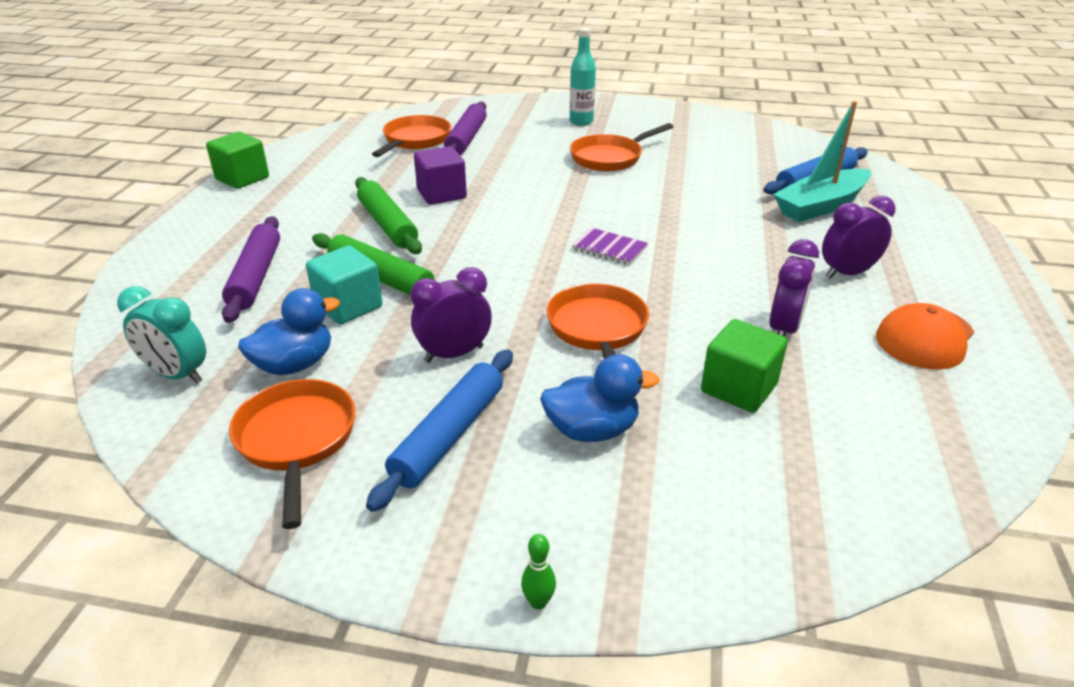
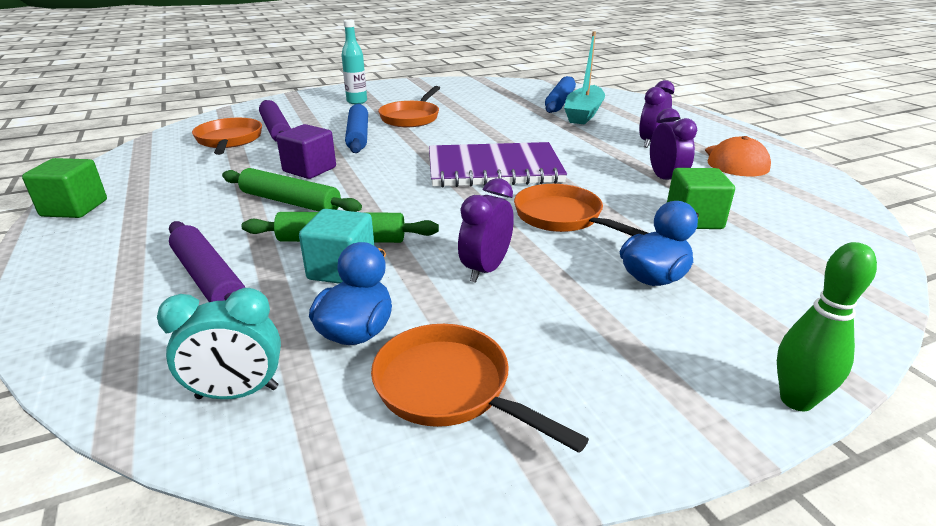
camera: 35 degrees left, 5 degrees down
blue rolling pin [366,350,513,512] -> blue rolling pin moved to [345,103,368,153]
green bowling pin [521,534,556,610] -> green bowling pin [777,242,877,411], size x1.95
purple notebook [572,228,648,265] -> purple notebook [429,142,567,187], size x2.36

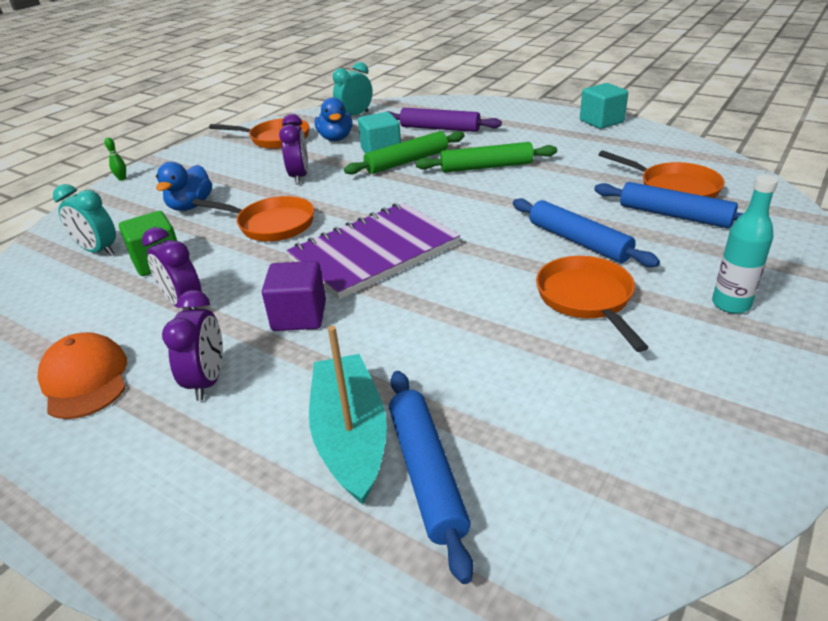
camera: 150 degrees right, 5 degrees up
green cube [22,158,107,218] -> turquoise cube [580,83,628,129]
purple rolling pin [259,100,291,142] -> blue rolling pin [594,182,743,228]
purple cube [276,124,336,179] -> purple cube moved to [262,261,326,331]
green bowling pin [777,242,877,411] -> green bowling pin [105,138,126,181], size x0.51
none -> turquoise clock [53,184,116,256]

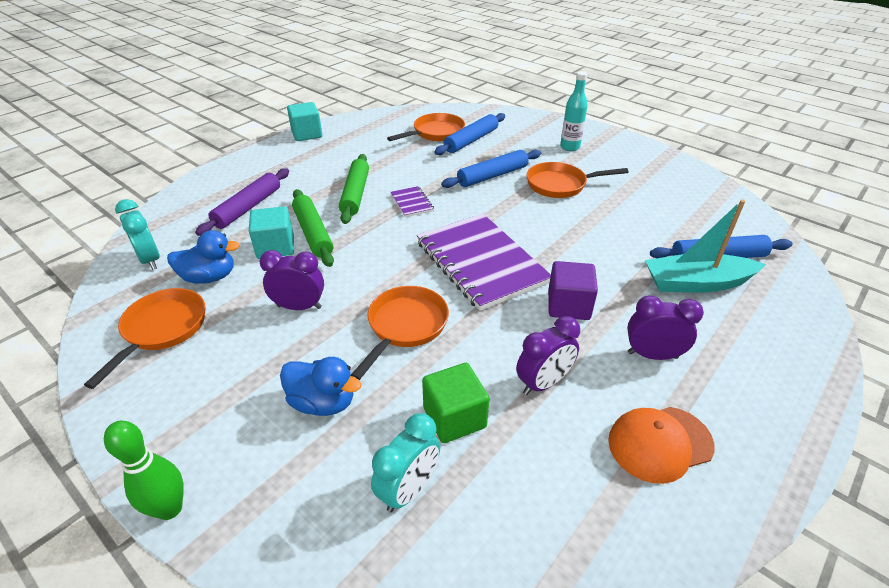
camera: 85 degrees left, 5 degrees up
green bowling pin [105,138,126,181] -> green bowling pin [104,421,184,520], size x1.95
none -> purple notebook [391,186,434,217]

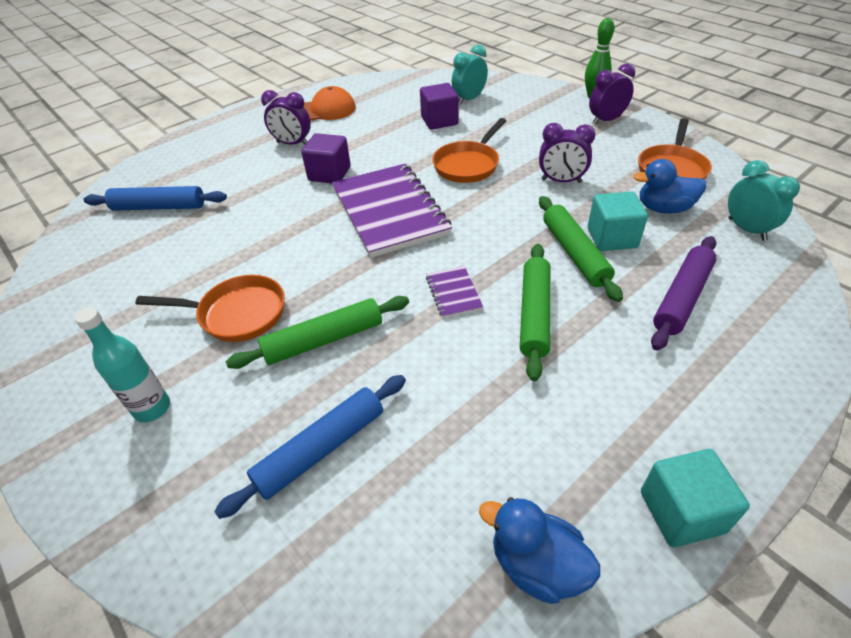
camera: 170 degrees left, 5 degrees up
blue duck [280,357,362,416] -> blue duck moved to [479,497,600,604]
orange pan [387,113,465,141] -> none
green cube [422,363,489,443] -> purple cube [420,83,459,130]
blue rolling pin [441,150,541,188] -> green rolling pin [226,296,409,369]
purple clock [516,316,580,395] -> purple clock moved to [589,64,635,125]
turquoise boat [645,200,766,293] -> none

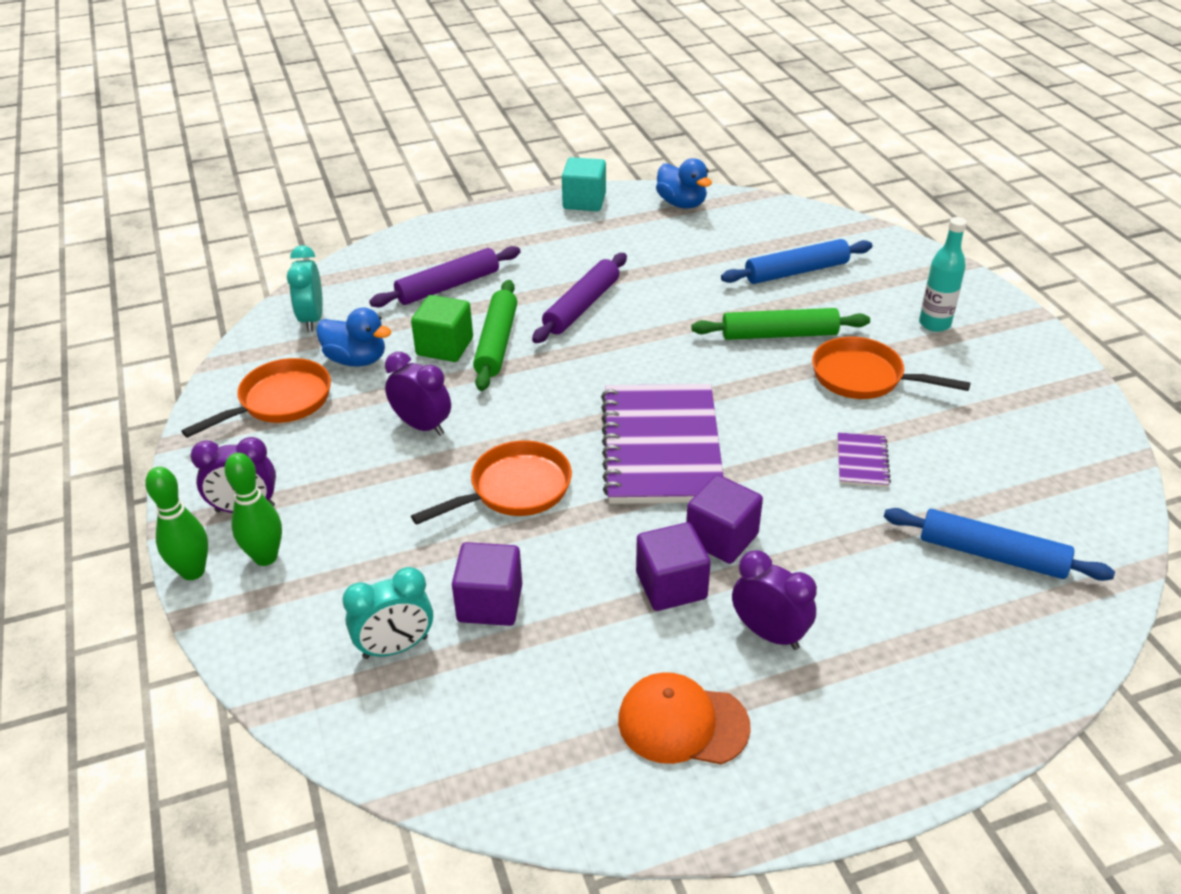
camera: 160 degrees left, 5 degrees down
purple notebook [426,266,483,318] -> purple notebook moved to [838,433,891,488]
green rolling pin [520,244,551,381] -> purple rolling pin [532,253,627,343]
turquoise cube [588,191,648,251] -> green cube [411,295,473,362]
none -> green bowling pin [224,453,282,566]
none -> purple cube [636,522,711,611]

